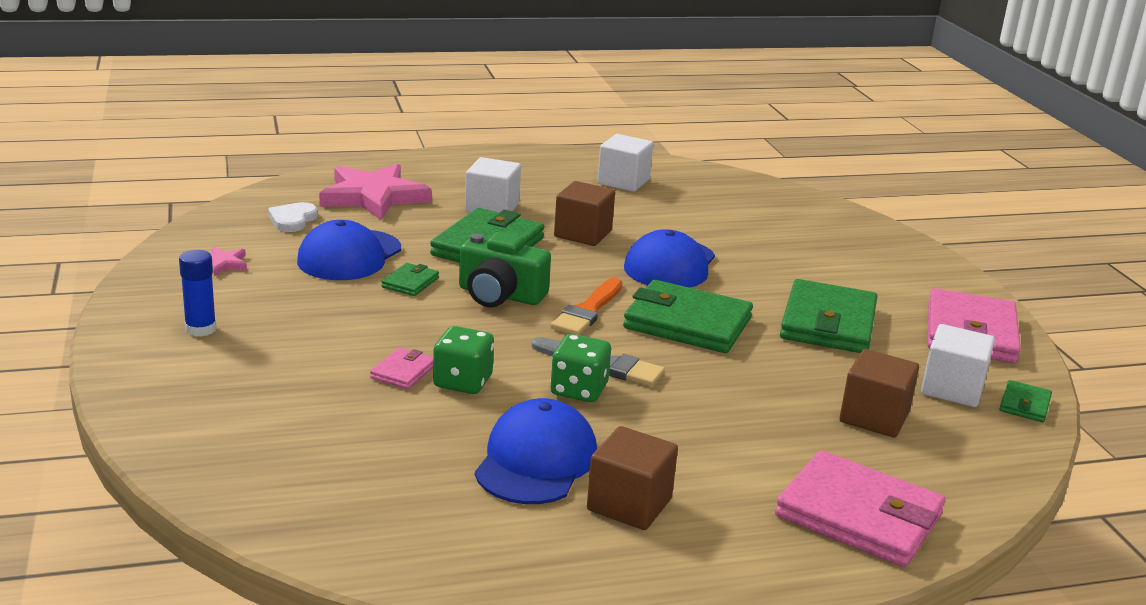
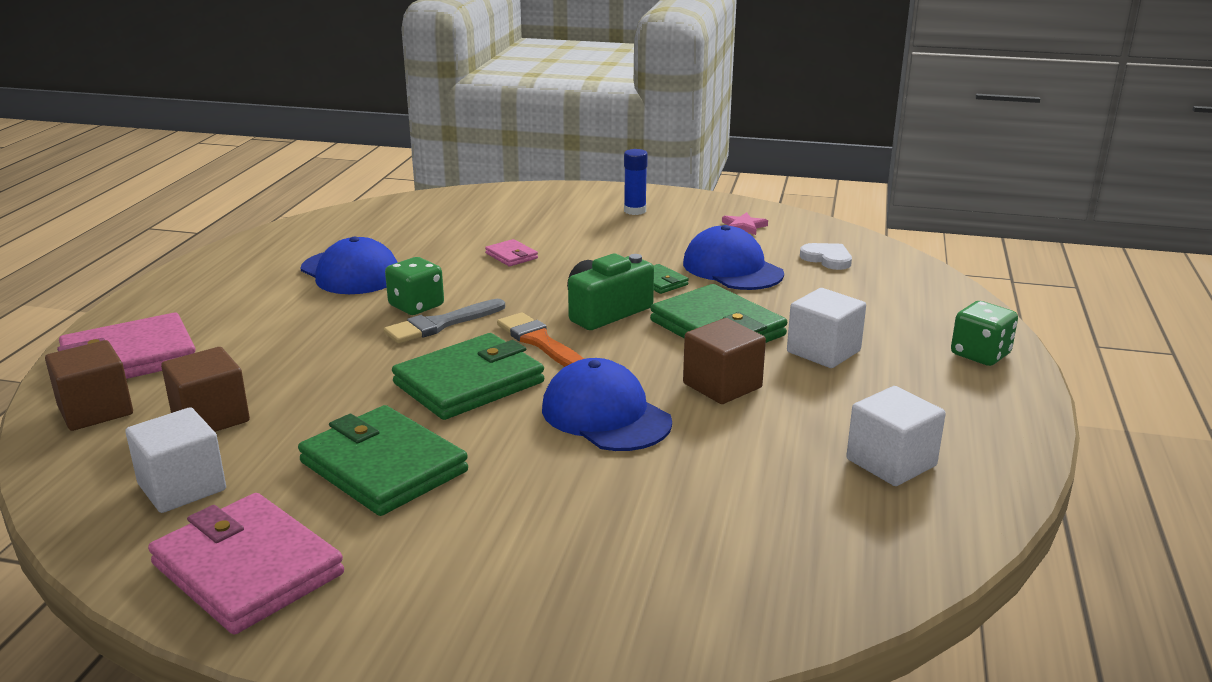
camera: 120 degrees right, 0 degrees up
pink star [319,164,431,220] -> none
green dice [433,326,494,394] -> green dice moved to [951,301,1018,366]
brown cube [587,426,678,530] -> brown cube moved to [45,340,133,431]
green wallet [999,380,1052,422] -> none

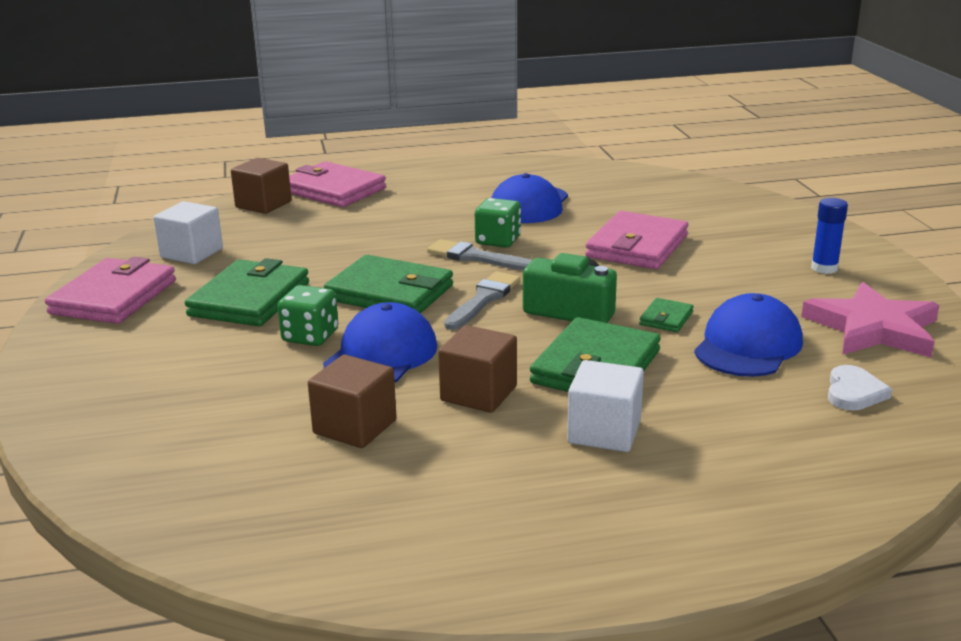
camera: 65 degrees right, 0 degrees up
brown cube [161,347,250,432] -> brown cube moved to [308,355,397,448]
pink wallet [485,239,538,266] -> pink wallet [585,211,688,269], size x2.16
orange brush [497,312,584,367] -> grey brush [444,271,521,330]
pink star [722,212,768,235] -> pink star [801,282,939,357], size x2.30
white cube [846,386,946,486] -> none
green dice [951,301,1018,366] -> green dice moved to [277,285,338,346]

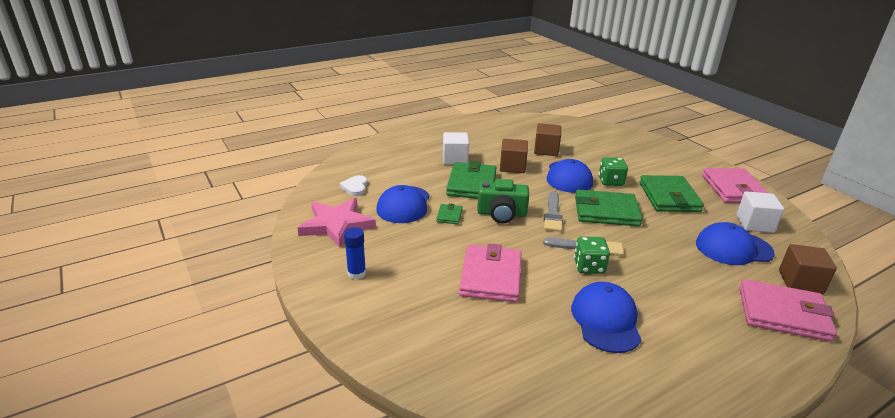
camera: 160 degrees right, 5 degrees up
none -> blue cap [696,222,775,265]

